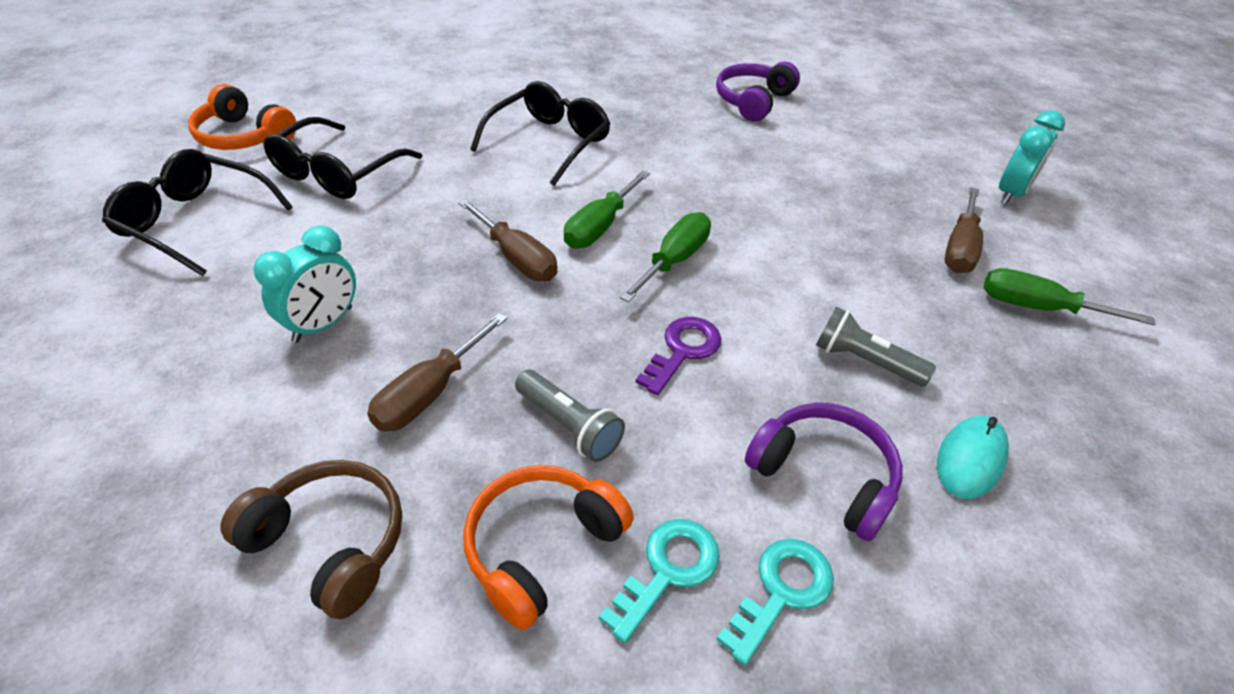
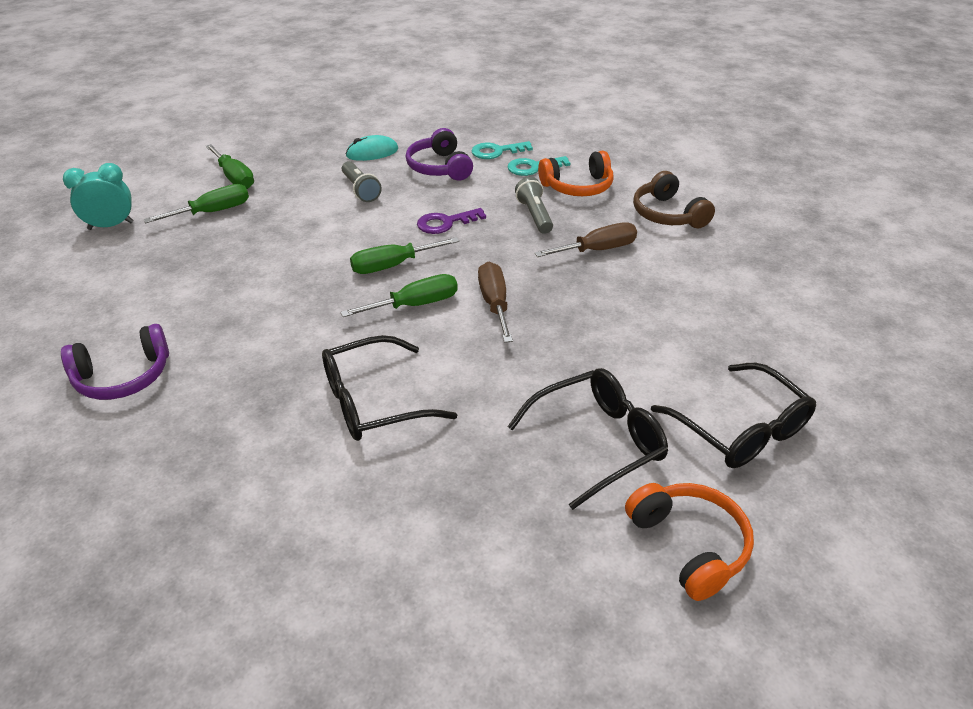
camera: 145 degrees left, 5 degrees down
turquoise clock [253,225,356,343] -> none
brown screwdriver [945,187,983,273] -> green screwdriver [143,184,249,223]

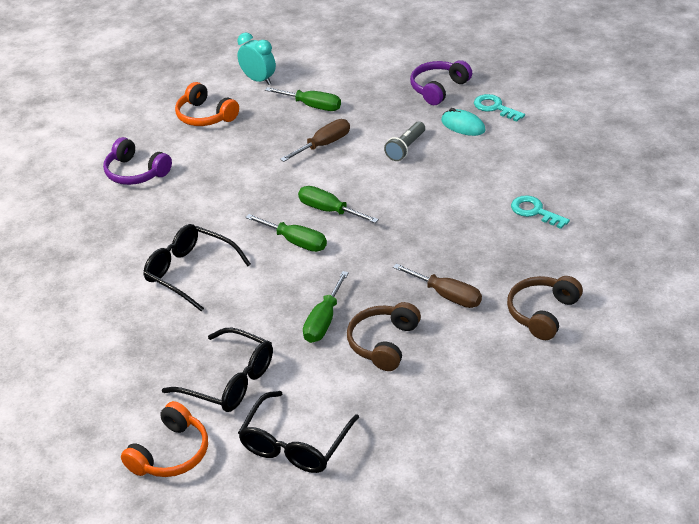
camera: 60 degrees right, 0 degrees up
green screwdriver [205,144,254,189] -> green screwdriver moved to [303,271,349,343]
purple headphones [406,128,473,181] -> purple headphones moved to [410,60,472,105]
purple key [417,208,486,234] -> none
turquoise key [471,141,533,159] -> turquoise key moved to [474,94,525,122]
brown screwdriver [478,262,513,343] -> brown screwdriver moved to [280,119,350,162]
grey flashlight [515,177,553,234] -> none
orange headphones [538,151,613,196] -> orange headphones moved to [175,82,239,126]
none -> brown headphones [347,302,421,371]

